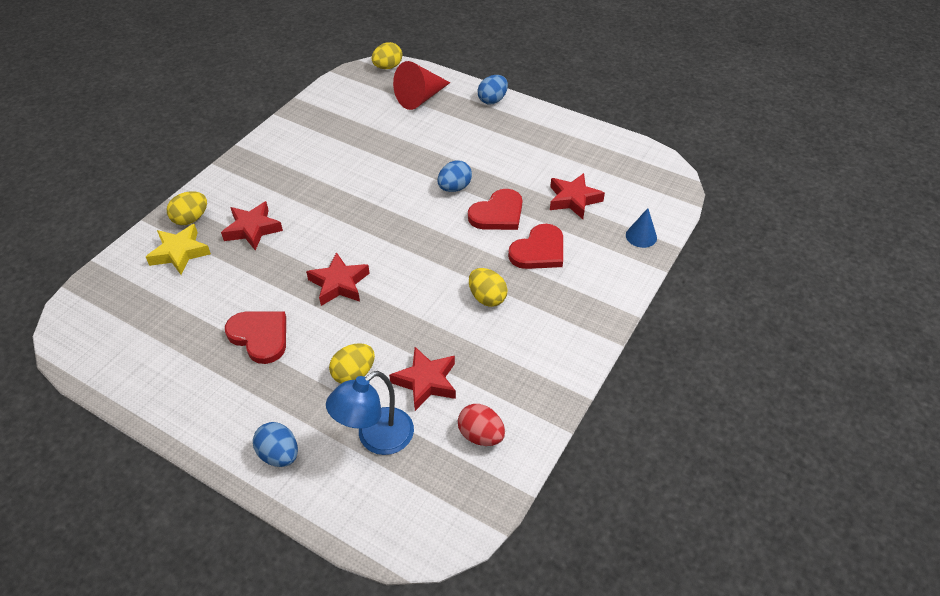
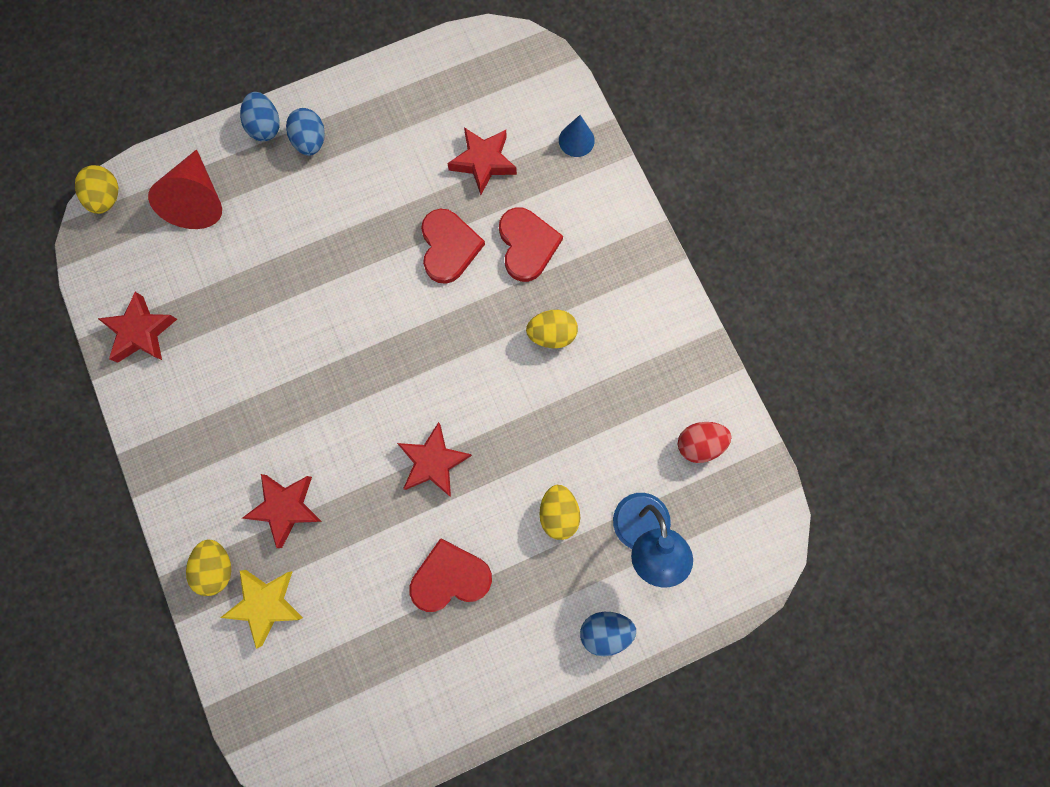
camera: 55 degrees left, 30 degrees up
red star [389,347,456,411] -> red star moved to [98,292,177,363]
blue egg [438,160,472,192] -> blue egg moved to [286,108,325,156]

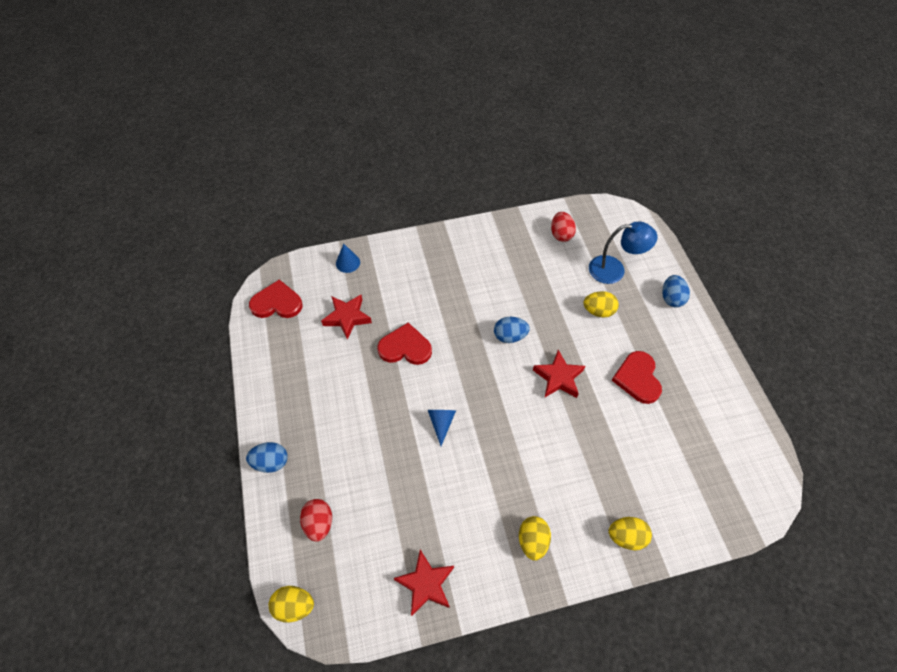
camera: 80 degrees left, 20 degrees down
red cone [148,149,222,229] -> red egg [300,499,332,542]
yellow star [220,570,303,649] -> none
red star [242,474,322,548] -> none
blue egg [286,108,325,156] -> blue egg moved to [494,317,530,343]
red heart [499,207,563,282] -> red heart moved to [249,280,303,318]
yellow egg [526,310,578,348] -> yellow egg moved to [519,516,551,561]
none -> blue cone [428,410,456,446]

